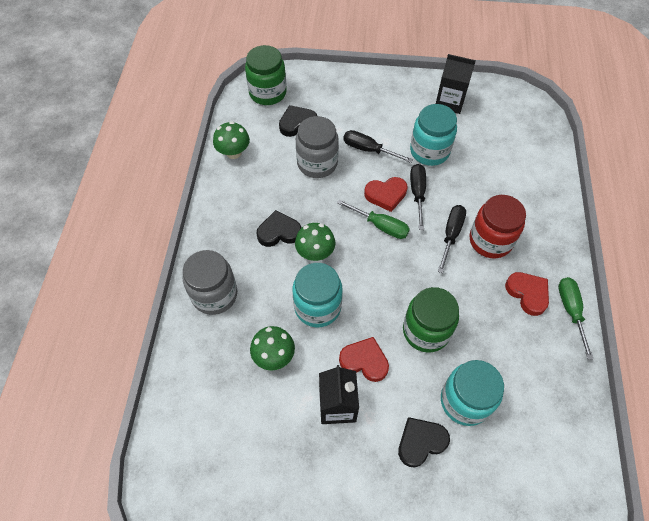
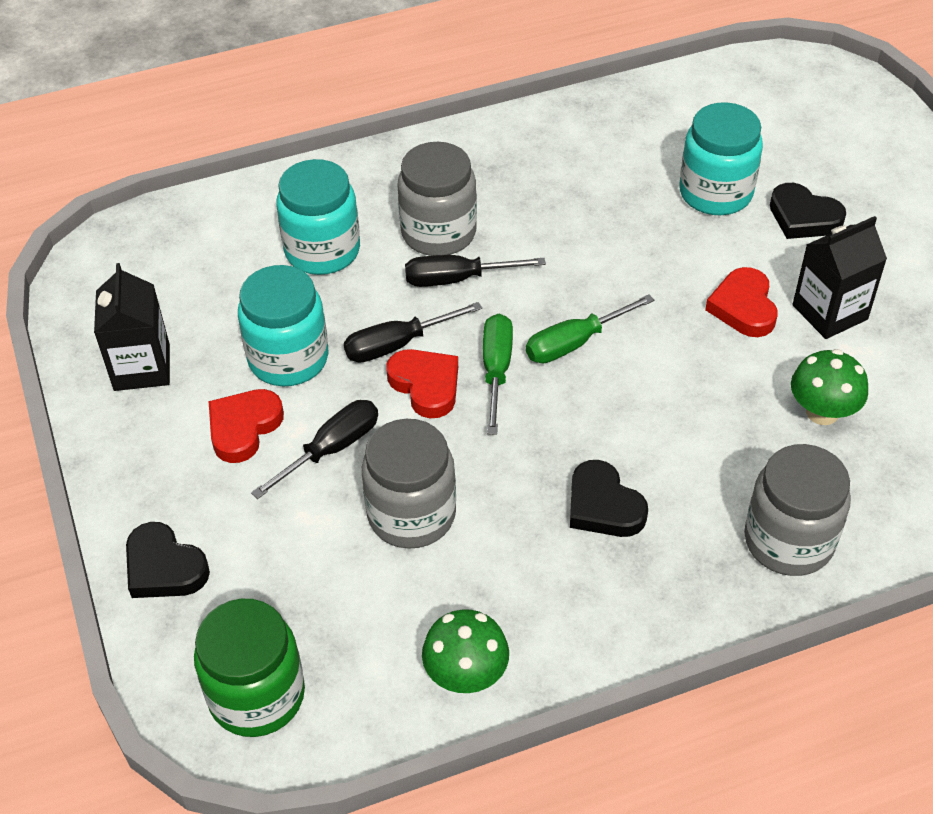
camera: 115 degrees left, 10 degrees down
black heart [279,105,317,137] -> black heart moved to [126,522,210,598]
turquoise jar [292,263,343,328] -> turquoise jar moved to [276,159,360,275]
green mushroom [295,223,335,261] -> none
black screwdriver [343,130,413,163] -> black screwdriver turned 135 degrees counterclockwise [251,400,378,499]
green jar [403,287,459,353] -> none
red jar [469,195,526,258] -> grey jar [398,142,477,256]
red heart [505,272,549,316] -> red heart moved to [209,389,284,463]
green screwdriver [558,277,593,360] -> green screwdriver moved to [526,295,654,363]

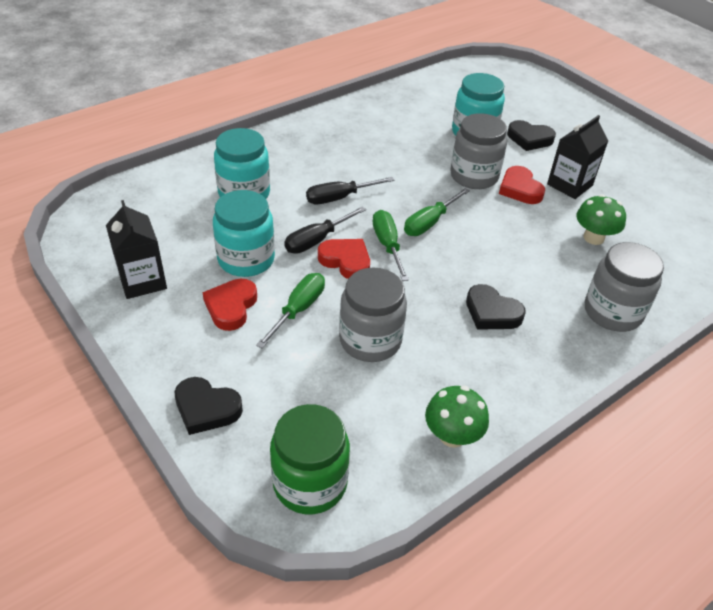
camera: 20 degrees left, 5 degrees down
black screwdriver [251,400,378,499] -> green screwdriver [256,273,325,348]
grey jar [398,142,477,256] -> grey jar moved to [450,113,507,189]

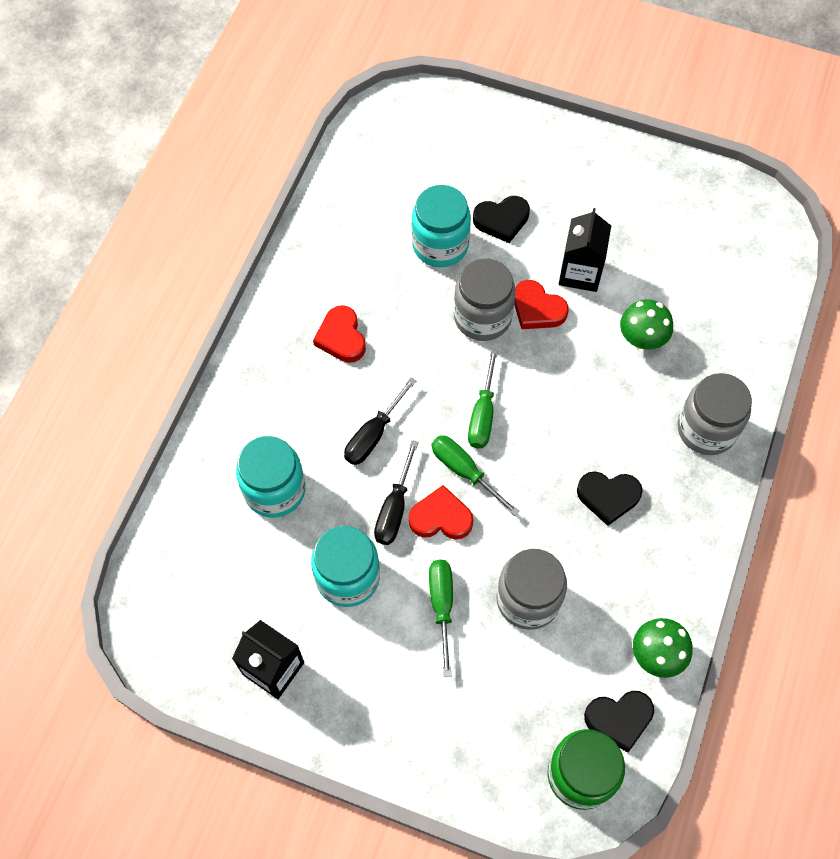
camera: 30 degrees left, 20 degrees up
black heart [175,377,243,435] -> black heart moved to [584,691,654,753]
red heart [202,279,257,331] -> red heart moved to [313,305,366,363]

